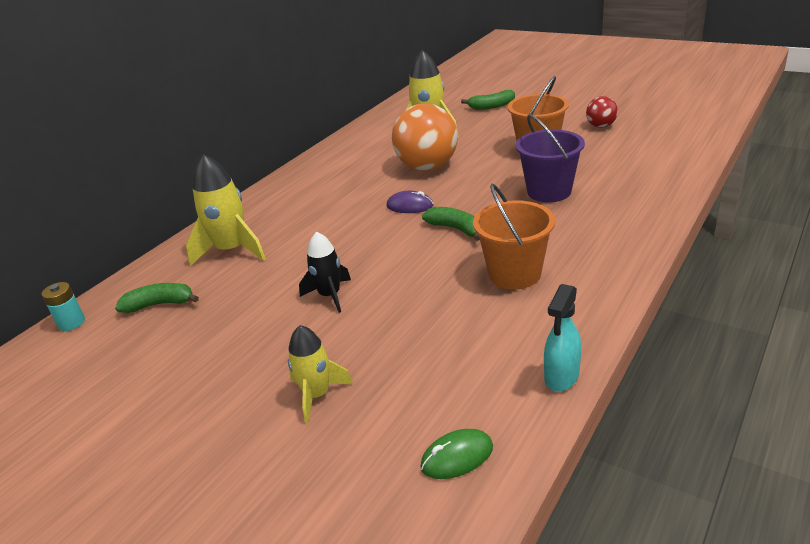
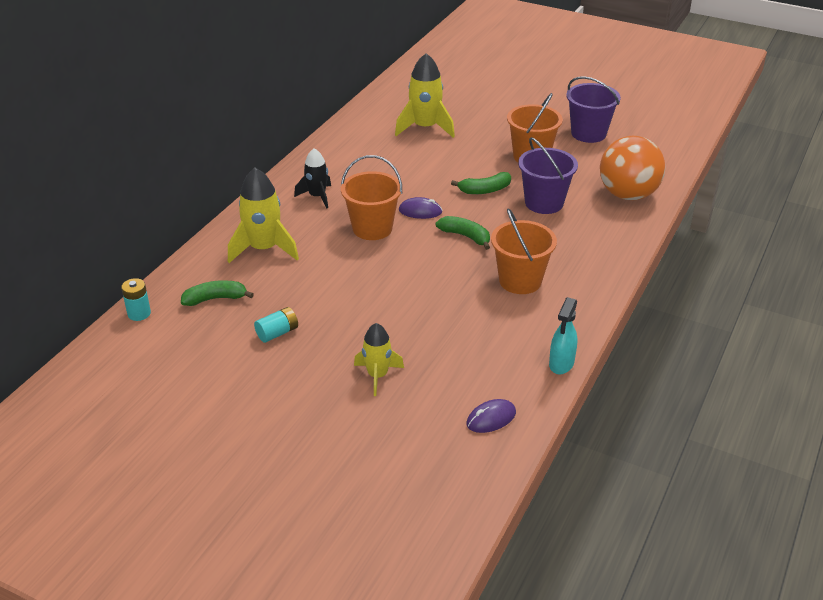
camera: 10 degrees left, 5 degrees up
black rocket [299,232,351,313] -> black rocket moved to [294,148,331,208]
orange ball [392,103,458,171] -> orange ball moved to [600,136,665,200]
green mouse [420,429,493,479] -> purple mouse [466,399,516,433]
green banana [461,90,515,110] -> green banana moved to [451,172,511,194]
red ball [586,96,618,128] -> purple bucket [566,76,621,143]
none -> turquoise battery [254,307,298,343]
none -> orange bucket [341,155,402,240]

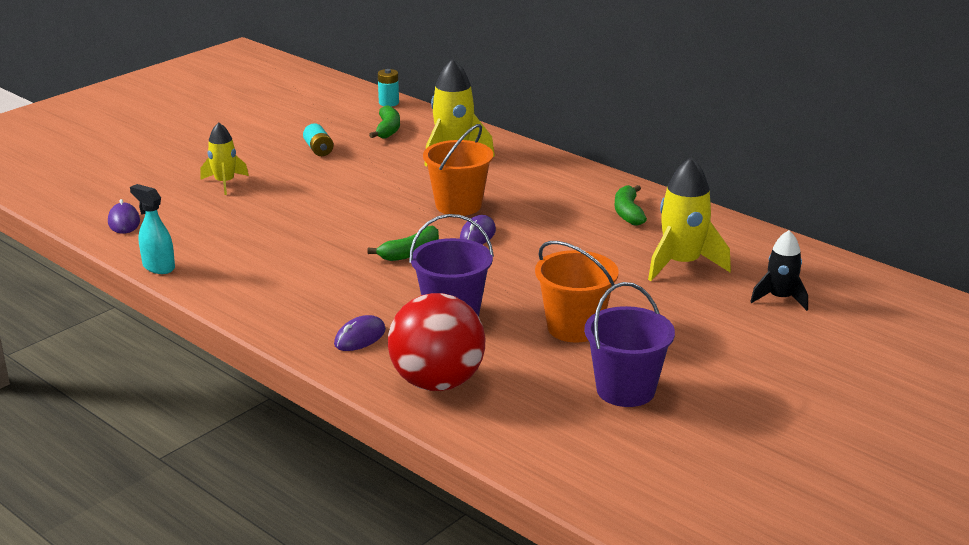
camera: 105 degrees right, 10 degrees down
black rocket [294,148,331,208] -> black rocket moved to [750,230,808,311]
green banana [451,172,511,194] -> green banana moved to [615,185,647,225]
orange bucket [491,208,557,294] -> none
orange ball [600,136,665,200] -> red ball [388,293,485,391]
none -> purple mouse [334,315,386,351]

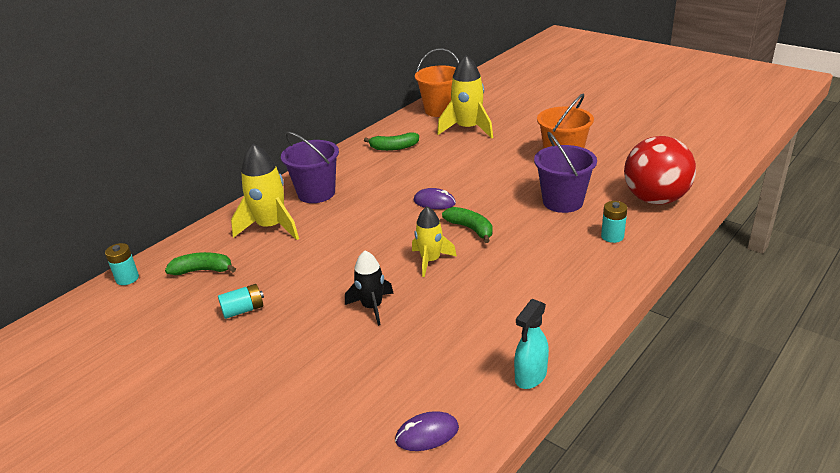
camera: 90 degrees left, 5 degrees up
yellow rocket [200,122,249,195] -> yellow rocket moved to [412,206,457,277]
purple mouse [334,315,386,351] -> turquoise battery [601,201,628,243]
orange bucket [423,124,493,216] -> orange bucket moved to [415,48,459,117]
purple bucket [584,282,675,407] -> purple bucket moved to [281,132,339,203]
black rocket [750,230,808,311] -> black rocket moved to [345,251,394,326]

